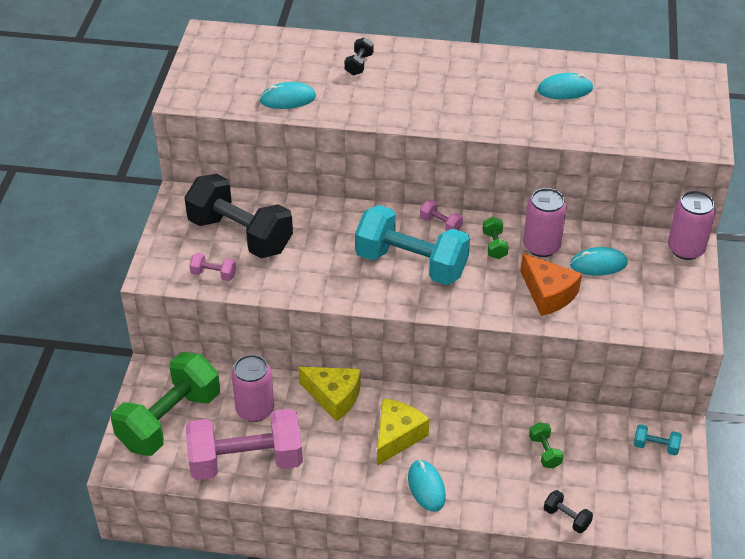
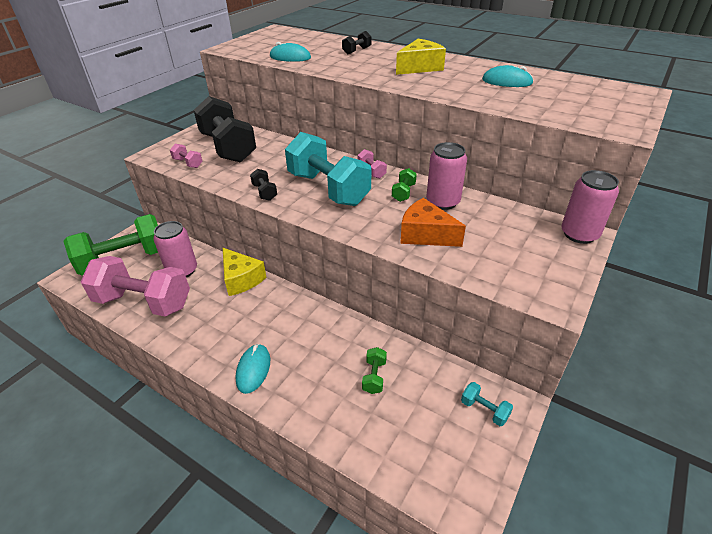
camera: 25 degrees right, 5 degrees down
yellow cheese [377,399,429,466] -> yellow cheese moved to [396,39,446,75]
orange cheese [520,253,582,316] -> orange cheese turned 135 degrees clockwise [400,198,466,247]
black dumbbell [544,490,593,533] -> black dumbbell moved to [250,169,277,201]
turquoise mouse [570,247,627,276] -> none

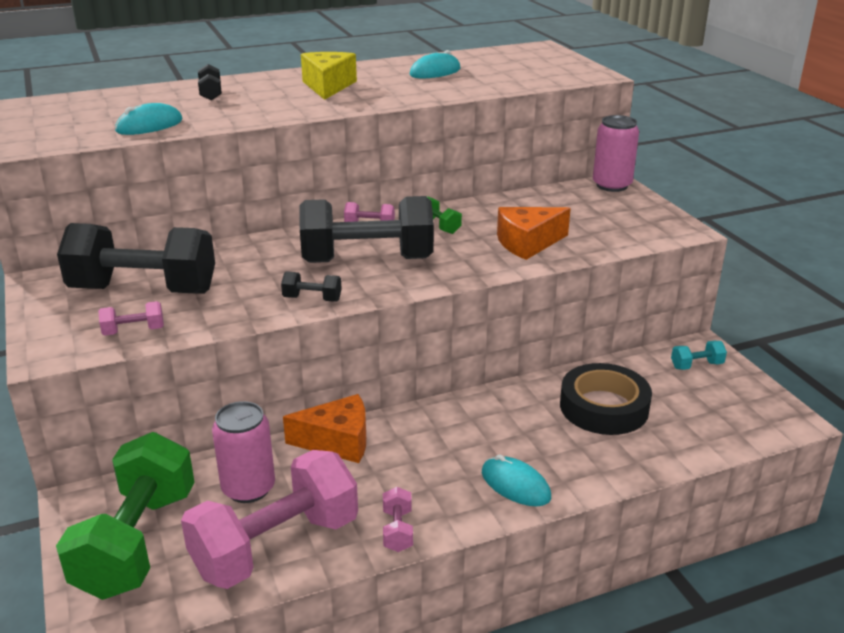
camera: 55 degrees left, 10 degrees down
yellow cheese [223,248,267,296] -> orange cheese [283,394,366,463]
turquoise dumbbell [285,132,371,206] -> black dumbbell [299,196,434,263]
green dumbbell [362,347,387,394] -> black tape [560,363,652,435]
pink can [426,142,467,210] -> none
none -> pink dumbbell [383,487,413,552]

